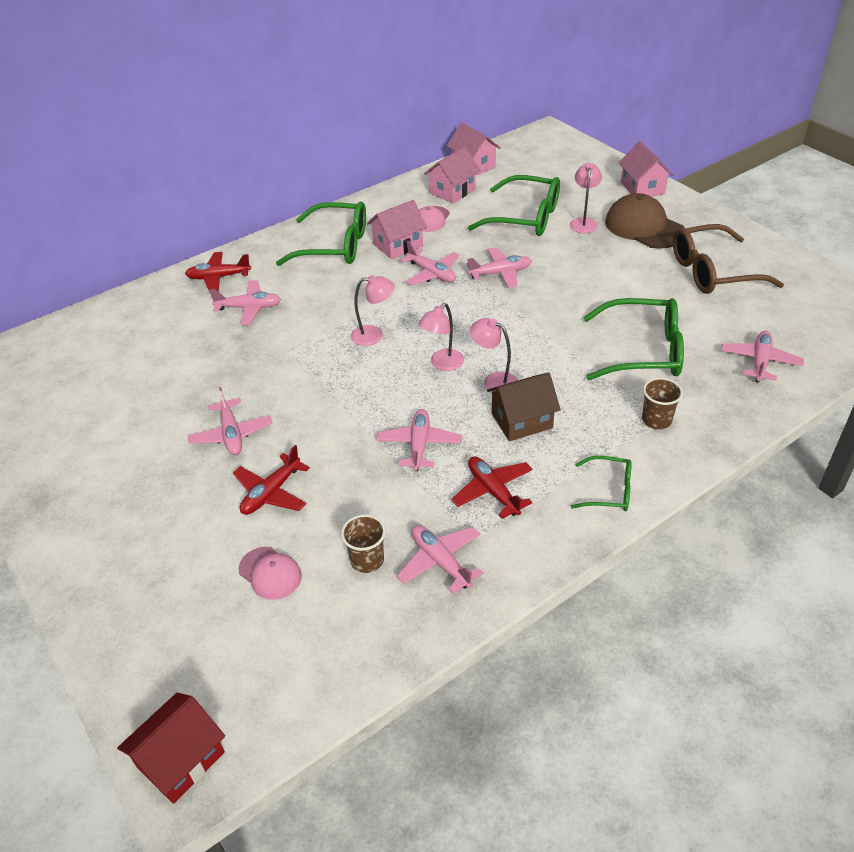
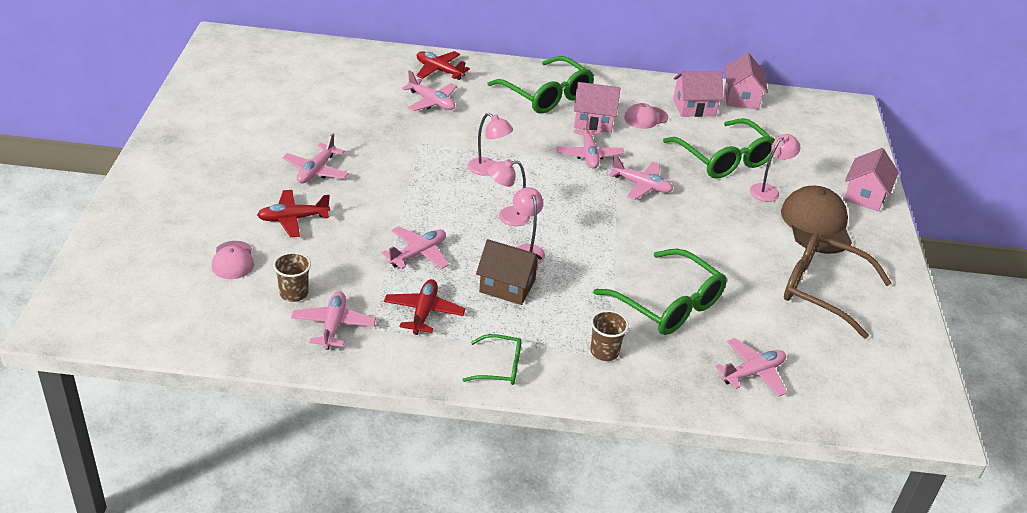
camera: 35 degrees right, 5 degrees down
red house [117,693,225,804] -> none
green glasses [571,456,632,511] -> green glasses turned 45 degrees counterclockwise [463,334,522,385]

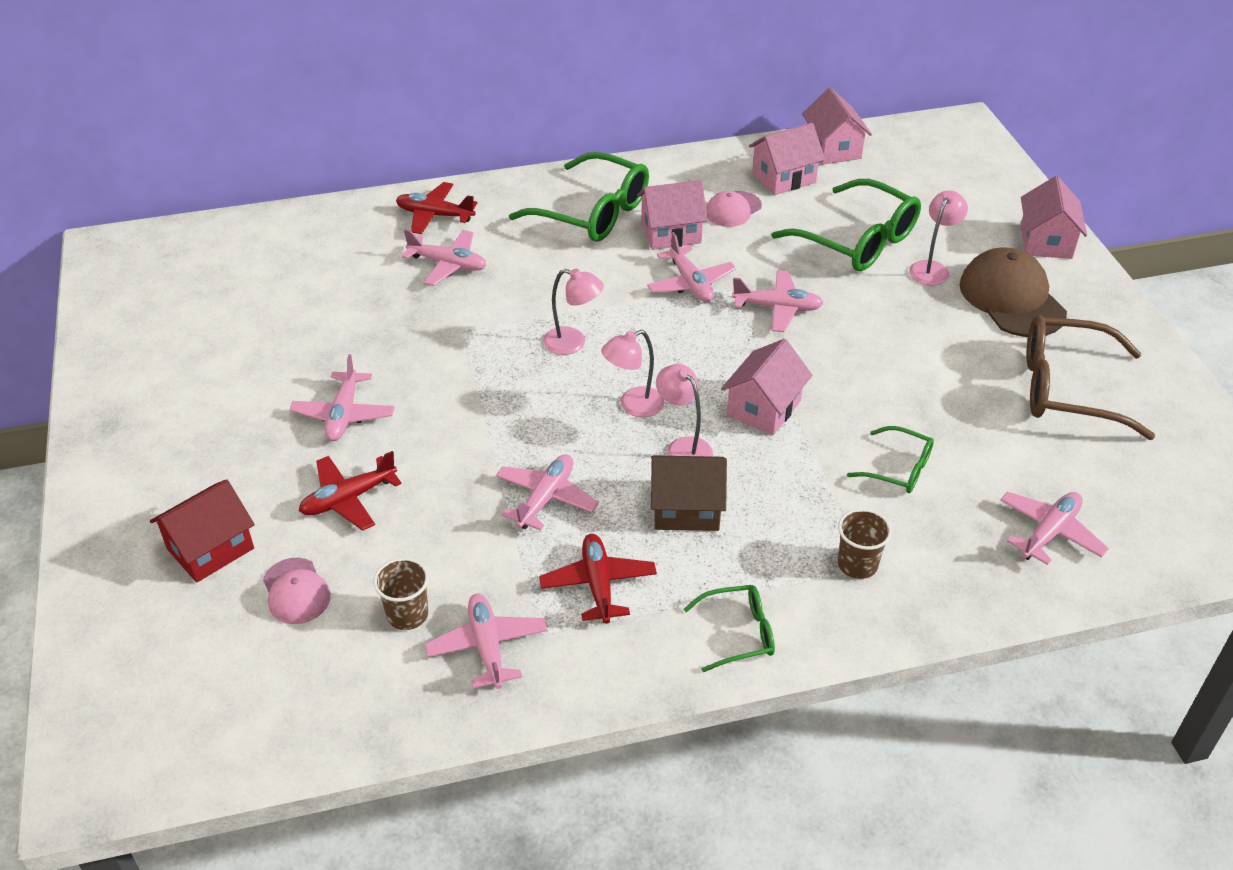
camera: 15 degrees left, 5 degrees up
green glasses [593,248,727,335] -> green glasses [847,426,934,493], size x0.53
none -> red house [150,479,255,583]
none -> pink house [721,339,812,435]

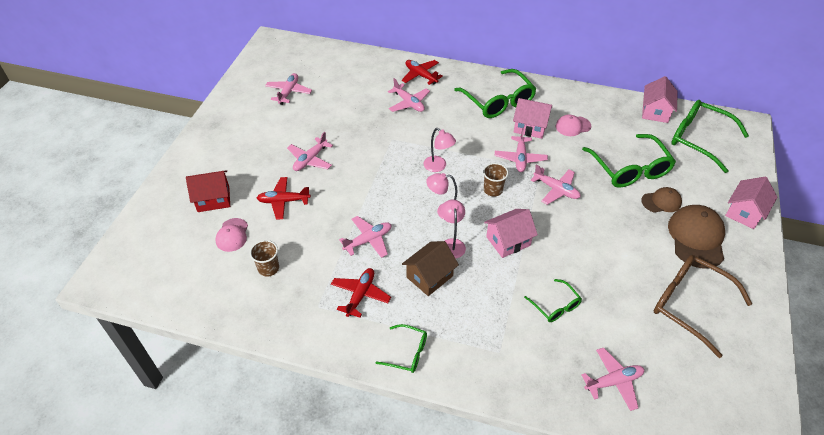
camera: 30 degrees right, 5 degrees up
pink plane [425,594,547,689] -> pink plane moved to [265,73,312,105]
brown house [651,455,727,531] -> brown house turned 75 degrees counterclockwise [402,241,459,296]
pink house [749,123,825,195] -> none
brown cup [838,509,892,579] -> brown cup moved to [483,163,508,197]
pink lamp [909,190,968,286] -> brown cap [642,187,682,213]
none -> green glasses [671,100,749,173]

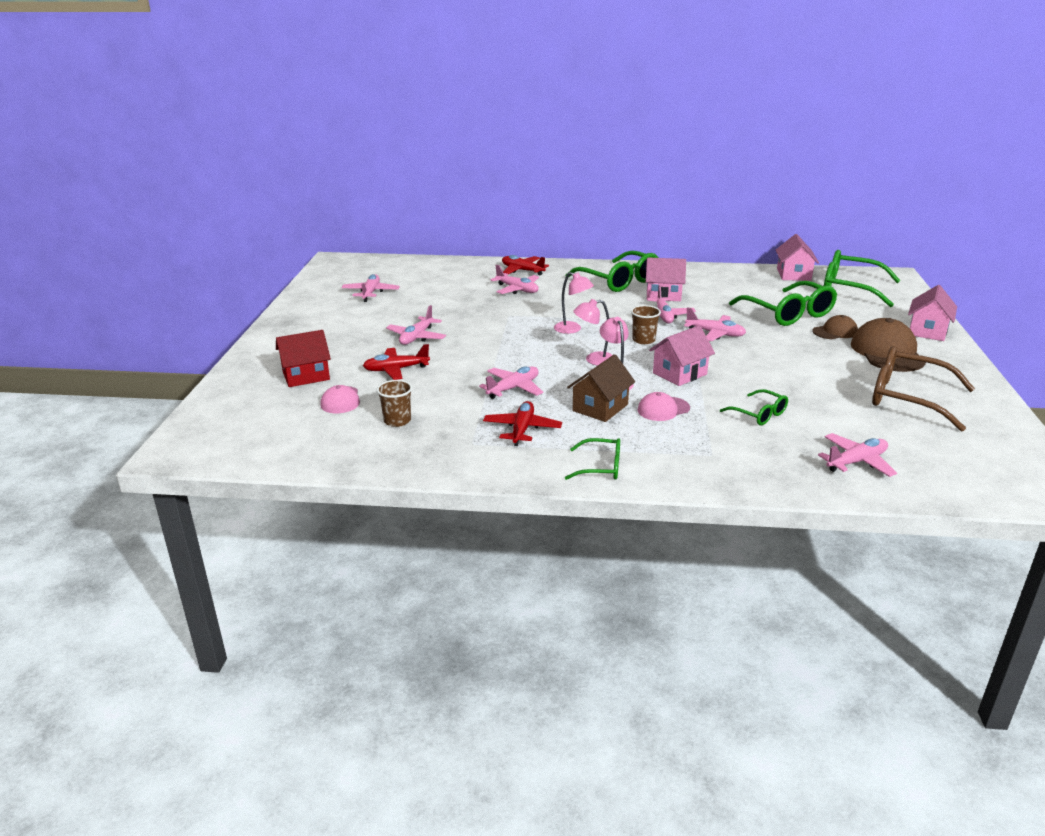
camera: 10 degrees left, 20 degrees down
pink cap [556,114,591,136] -> pink cap moved to [638,392,690,421]

